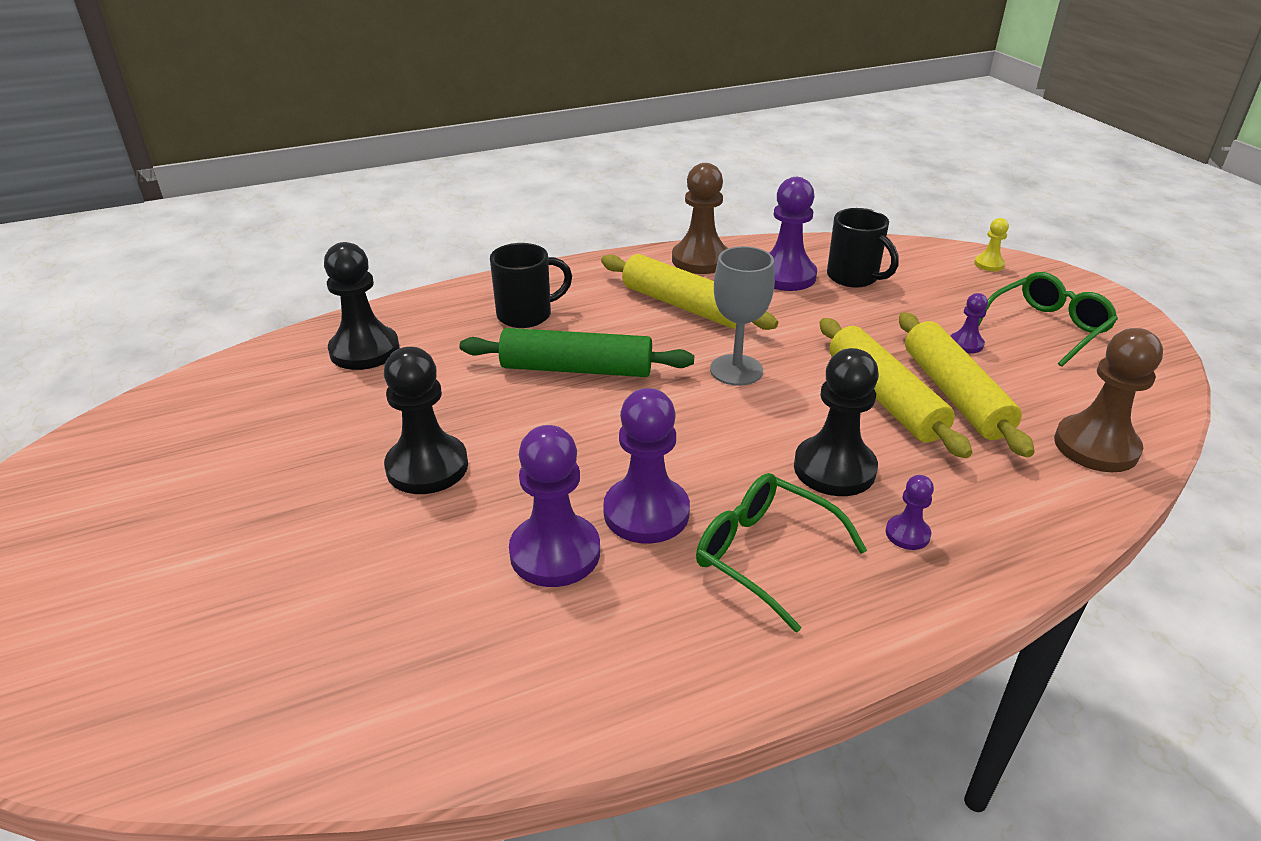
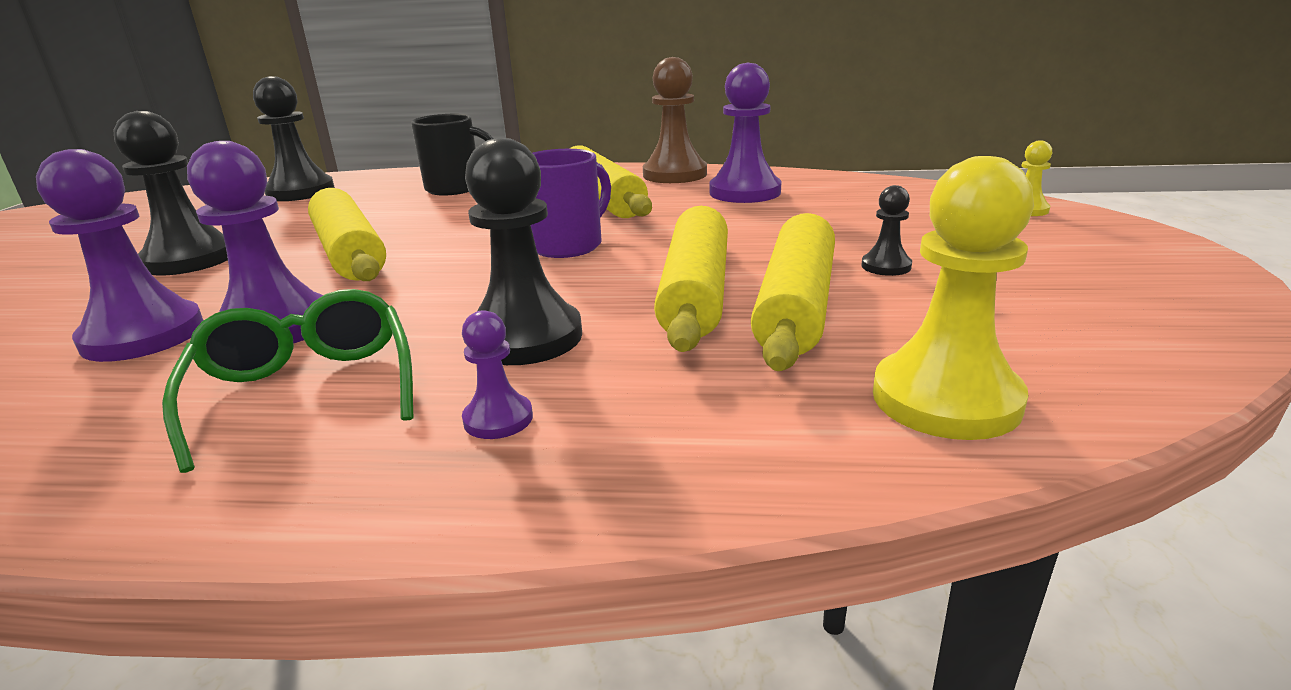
camera: 30 degrees right, 10 degrees down
green rolling pin [459,328,694,377] -> none
grey goblet [710,246,775,386] -> purple mug [531,149,611,258]
black mug [827,208,899,288] -> none
purple pawn [951,293,988,353] -> black pawn [861,185,912,276]
green glasses [979,272,1118,367] -> none
brown pawn [1054,328,1163,472] -> yellow pawn [873,156,1034,440]
none -> yellow rolling pin [308,188,386,281]

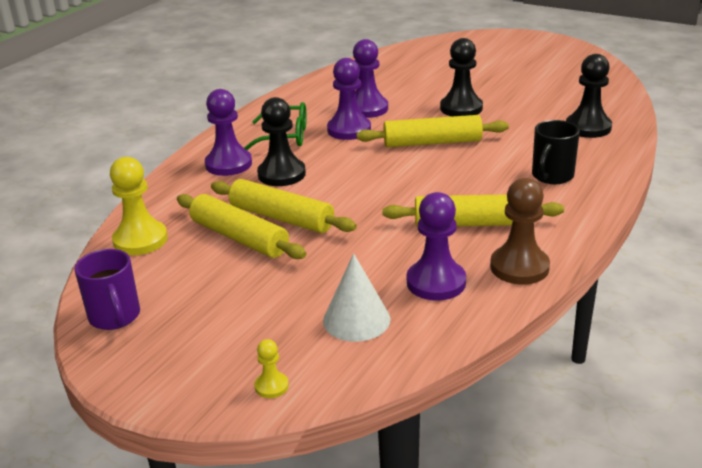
camera: 115 degrees right, 5 degrees up
purple pawn [462,310,533,439] -> purple pawn [205,89,252,176], size x2.03
purple mug [531,149,611,258] -> purple mug moved to [74,249,140,330]
black pawn [861,185,912,276] -> none
none -> white cone [323,253,391,342]

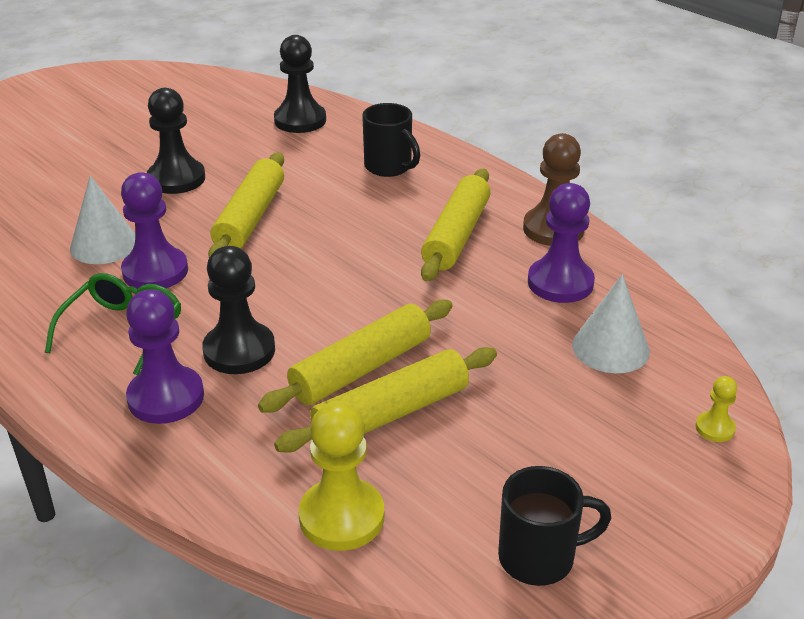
camera: 75 degrees left, 5 degrees up
purple mug [74,249,140,330] -> black mug [498,466,611,586]
purple pawn [353,39,388,118] -> white cone [70,175,135,264]

